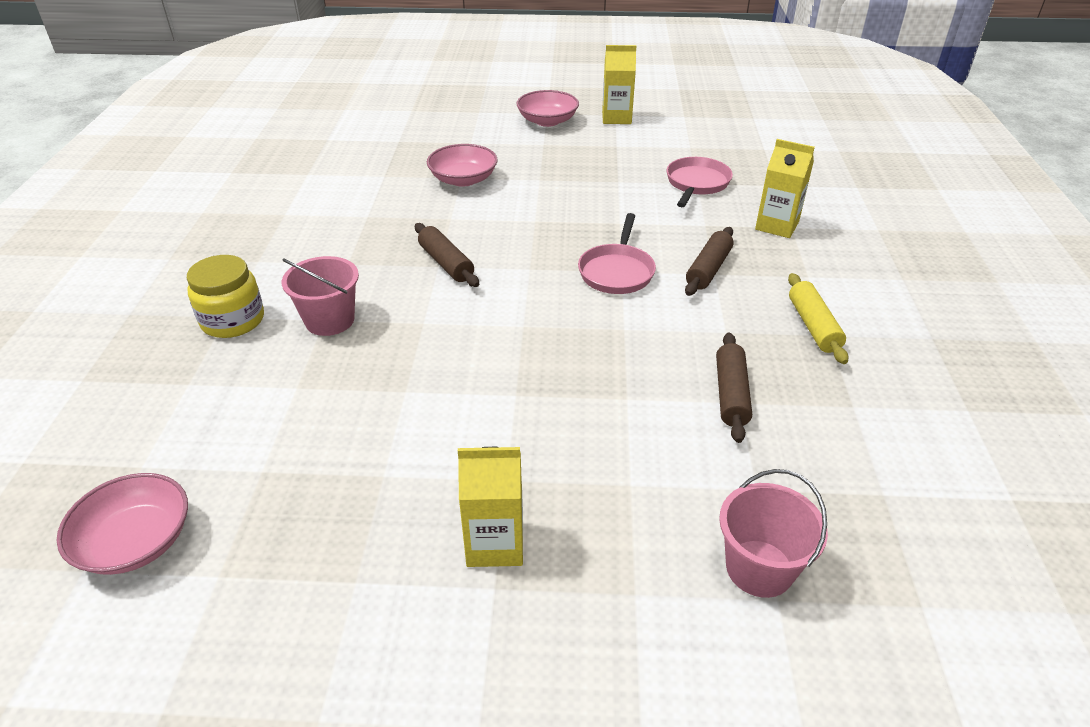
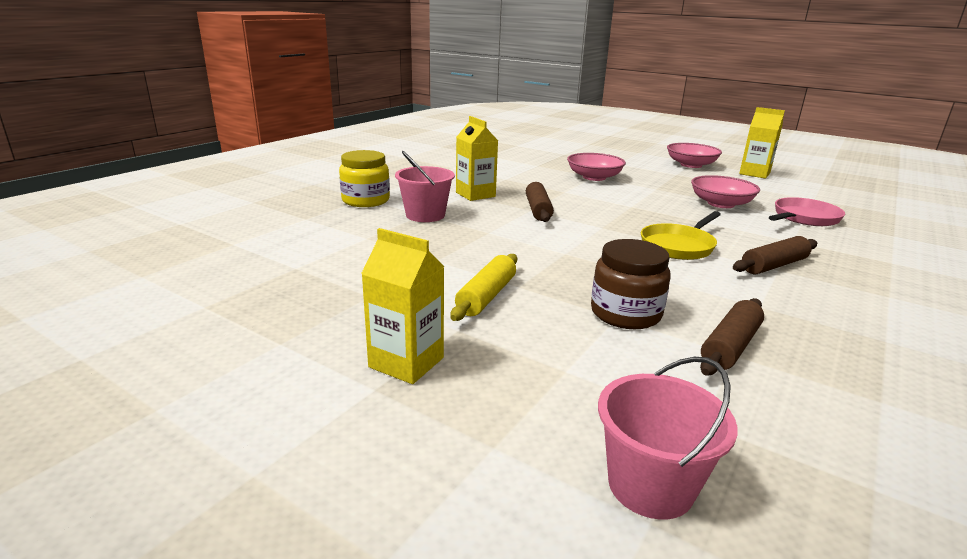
camera: 30 degrees right, 15 degrees down
pink bowl [56,473,188,575] -> pink bowl moved to [691,175,760,208]
pink pan [578,213,656,294] -> yellow pan [641,211,721,260]
yellow carton [755,139,815,238] -> yellow carton moved to [456,116,498,201]
yellow rolling pin [788,273,848,364] -> yellow rolling pin moved to [450,254,517,321]
none -> brown jar [591,239,671,329]

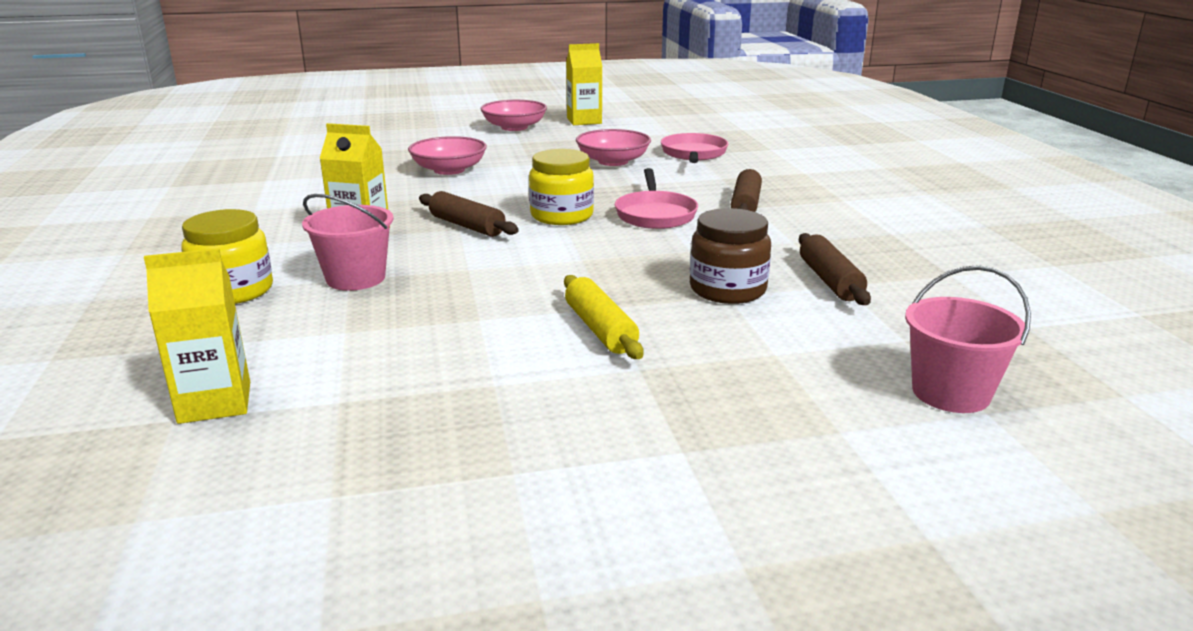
camera: 45 degrees left, 0 degrees up
yellow carton [361,228,445,384] -> yellow carton moved to [144,248,250,424]
yellow pan [641,211,721,260] -> pink pan [615,168,698,229]
none -> yellow jar [529,149,594,225]

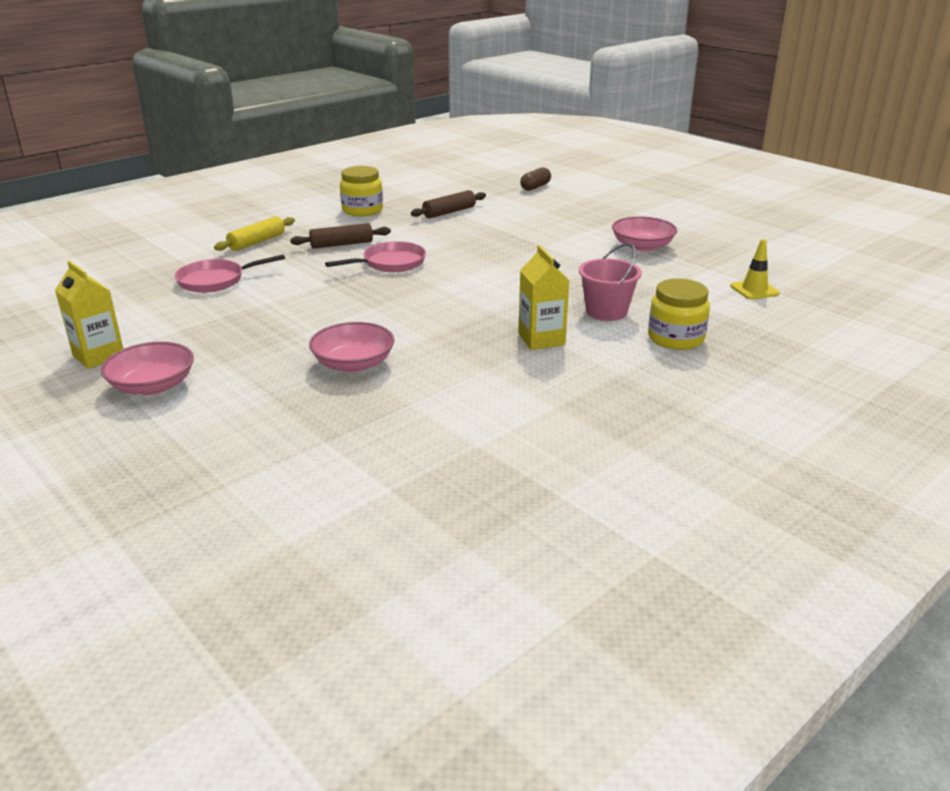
camera: 120 degrees left, 5 degrees up
yellow carton [144,248,250,424] -> yellow traffic cone [730,239,780,300]
brown rolling pin [419,191,519,237] -> none
yellow jar [529,149,594,225] -> yellow jar moved to [340,166,383,216]
yellow rolling pin [564,275,644,359] -> yellow rolling pin moved to [214,216,295,251]
pink bowl [576,129,651,166] -> pink bowl moved to [612,216,677,252]
brown jar [690,208,771,304] -> none
pink bucket [905,265,1031,413] -> brown capsule [520,167,551,191]

